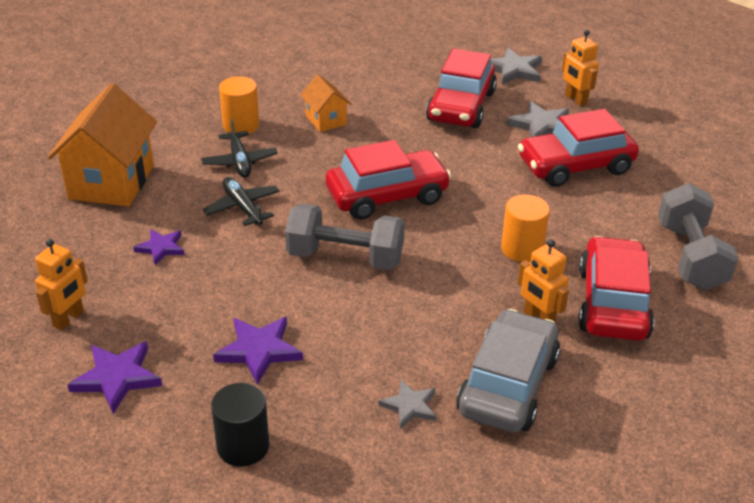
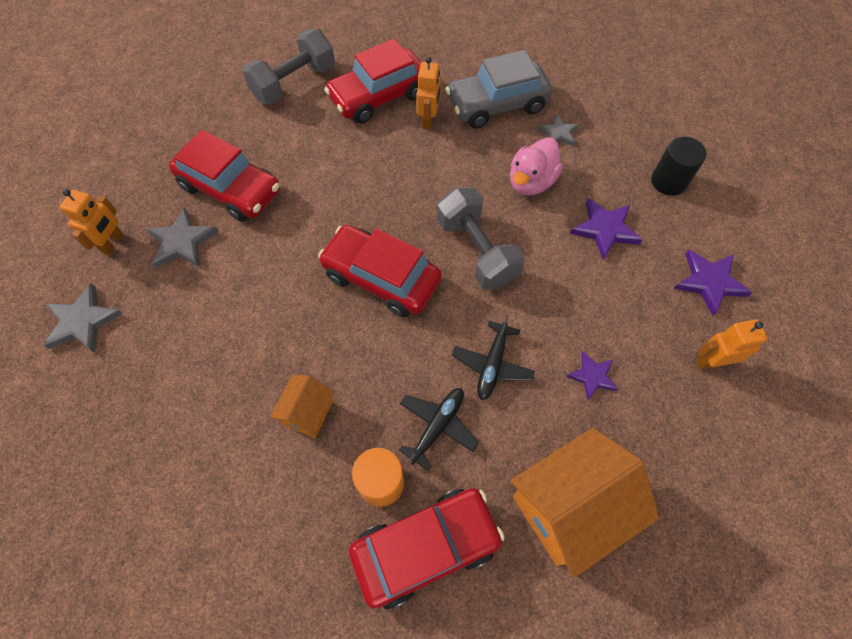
camera: 130 degrees left, 25 degrees up
red car [426,49,497,128] -> red car moved to [349,488,505,609]
orange cylinder [501,195,550,262] -> none
none -> pink duck [510,137,563,195]

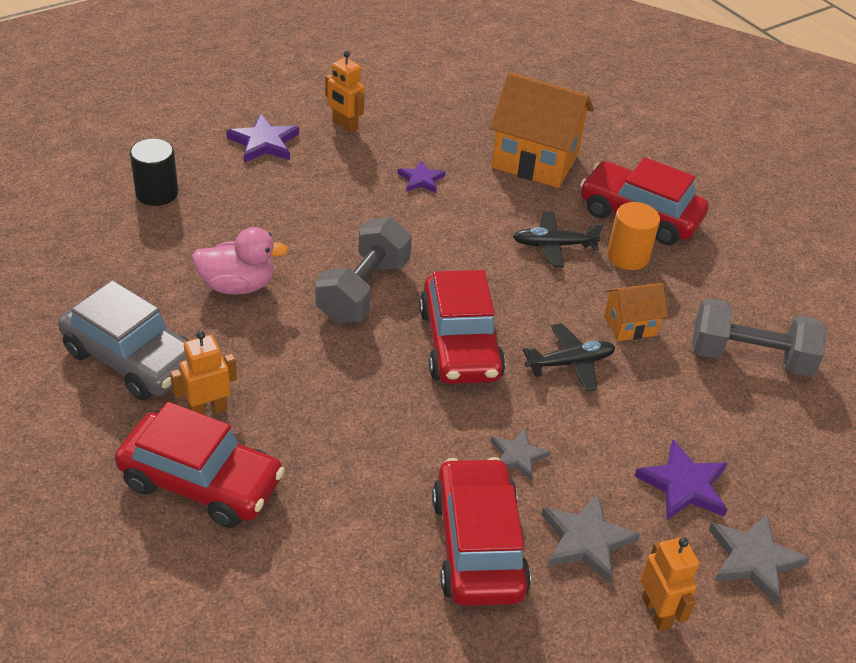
camera: 130 degrees left, 20 degrees down
orange robot [60,189,123,255] -> orange robot turned 90 degrees clockwise [640,537,699,631]
grey dumbbell [242,29,335,105] -> grey dumbbell moved to [692,298,827,377]
black plane [452,315,535,400] -> black plane moved to [523,323,616,391]
grey star [538,114,580,147] -> grey star moved to [490,429,551,481]
purple star [570,198,642,260] -> purple star moved to [634,440,728,520]

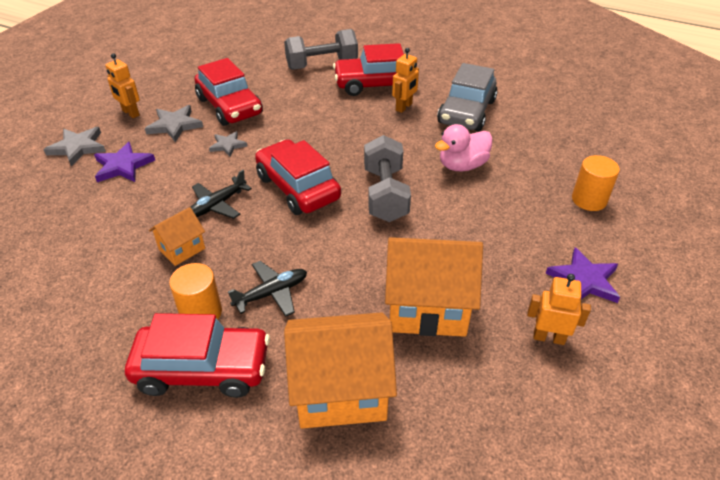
camera: 155 degrees right, 0 degrees up
grey car [58,280,189,401] -> grey car turned 75 degrees counterclockwise [437,63,498,131]
black cylinder [130,138,178,206] -> orange cylinder [572,155,620,211]
purple star [397,160,446,193] -> orange house [385,237,483,337]
grey dumbbell [692,298,827,377] -> grey dumbbell moved to [284,29,358,70]

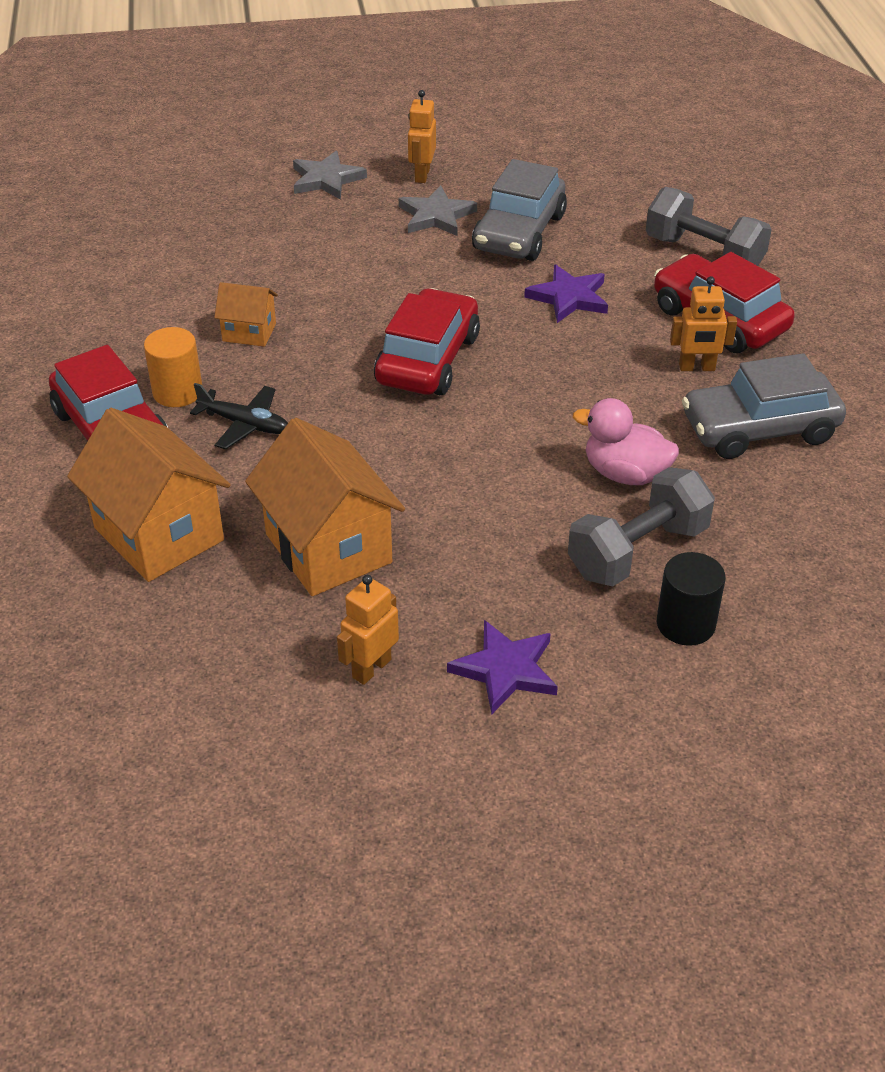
camera: 55 degrees right, 0 degrees up
purple star [94,142,155,182] -> purple star moved to [524,264,608,323]
black plane [191,170,252,219] -> none
red car [194,58,263,126] -> grey car [472,159,567,261]
grey star [209,131,247,157] -> none
grey dumbbell [364,135,411,222] -> grey dumbbell moved to [568,467,715,586]
orange robot [527,274,591,345] -> orange robot turned 120 degrees counterclockwise [337,575,399,685]
orange cylinder [572,155,620,211] -> black cylinder [657,552,725,646]

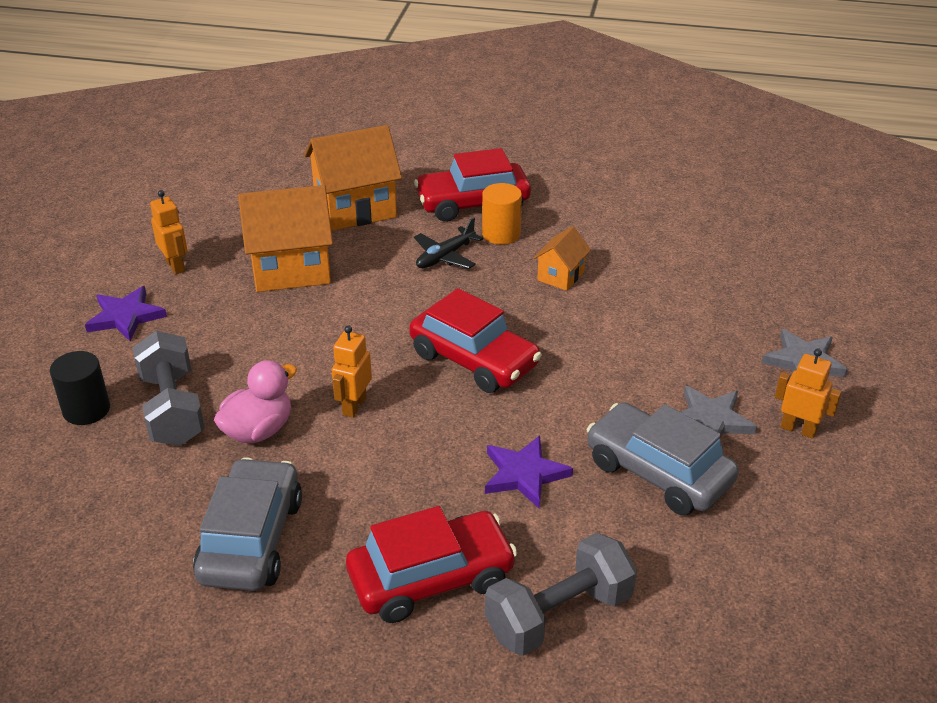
camera: 110 degrees right, 5 degrees down
orange robot [670,276,737,371] -> orange robot moved to [332,326,372,418]

